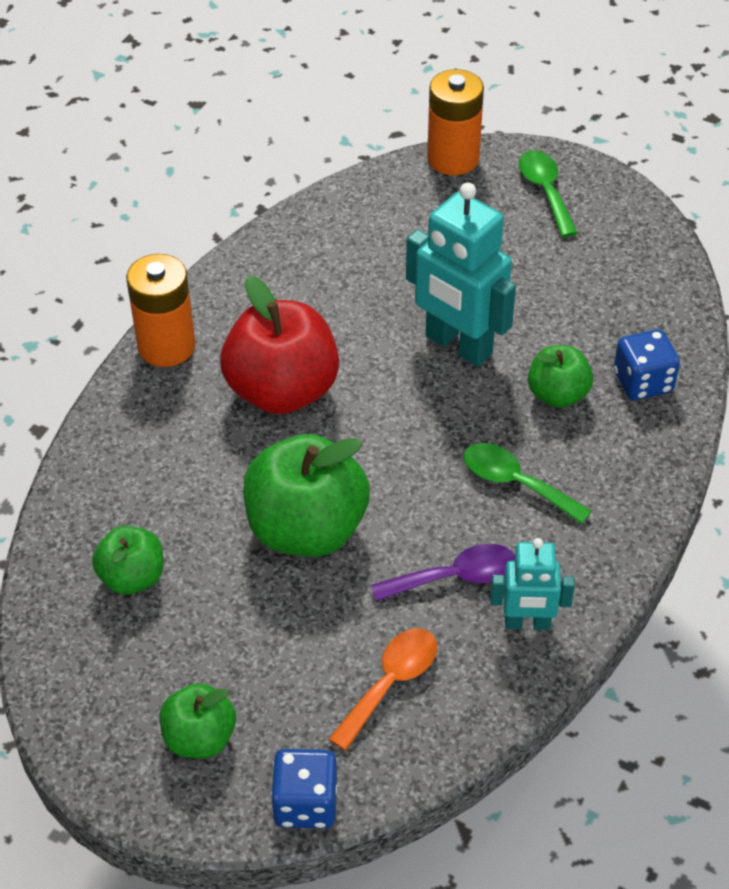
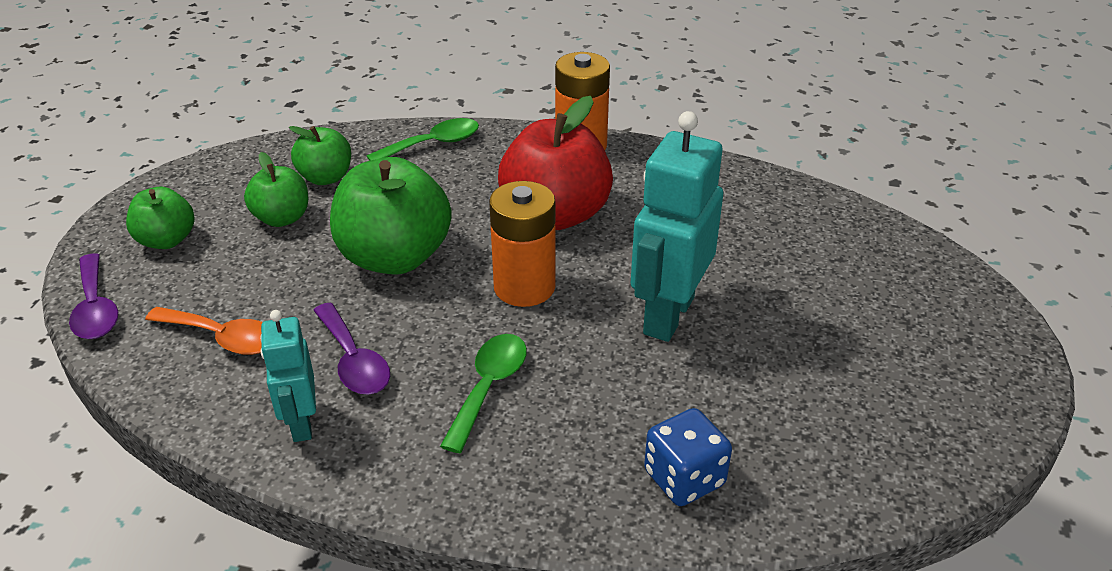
camera: 75 degrees right, 10 degrees down
blue dice [271,749,337,829] -> purple spoon [69,253,118,339]
orange battery [427,69,484,175] -> orange battery moved to [489,181,556,307]
green spoon [519,150,577,237] -> green spoon moved to [366,118,479,161]
green apple [528,345,593,408] -> green apple moved to [244,152,308,227]

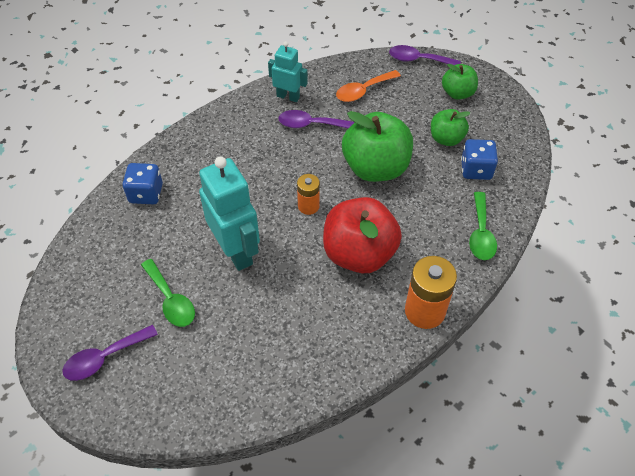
camera: 125 degrees right, 15 degrees up
green apple [289,126,351,185] -> blue dice [461,139,498,180]
green spoon [440,334,527,453] -> green spoon moved to [141,259,195,327]
orange battery [489,181,556,307] -> orange battery [297,174,320,215], size x0.59
none -> purple spoon [62,325,158,381]

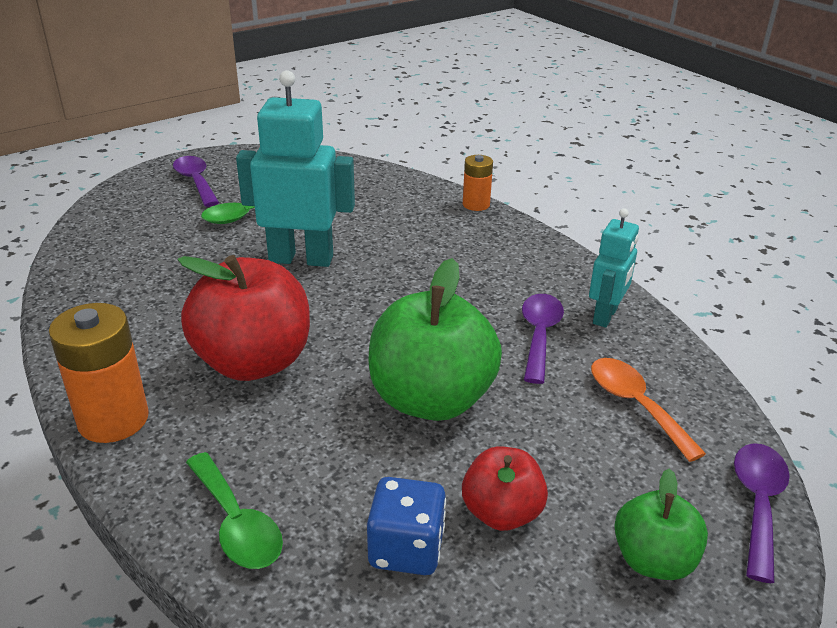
camera: 95 degrees right, 20 degrees down
blue dice [123,163,163,204] -> none
turquoise robot [199,156,260,271] -> turquoise robot turned 150 degrees counterclockwise [236,70,355,267]
orange battery [297,174,320,215] -> orange battery moved to [463,155,493,211]
green apple [431,109,470,146] -> red apple [462,446,548,531]
green spoon [469,192,497,260] -> green spoon turned 135 degrees counterclockwise [186,452,283,569]

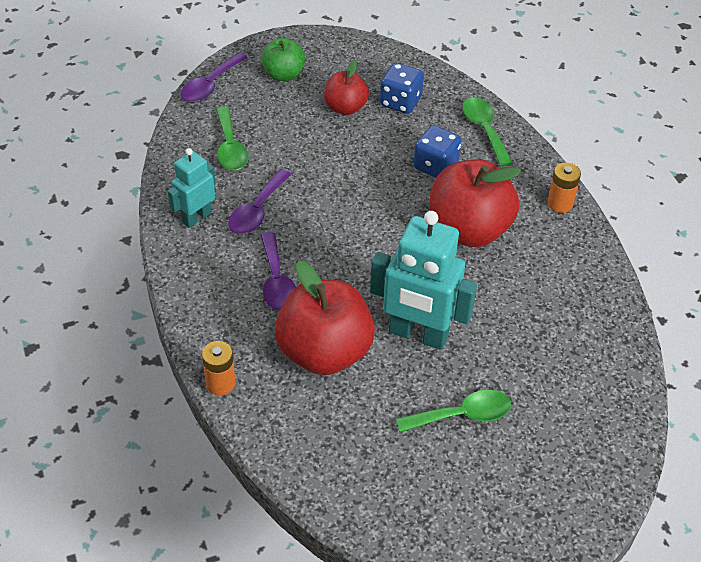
camera: 165 degrees left, 15 degrees up
orange battery [49,303,149,443] -> orange battery [547,163,581,213], size x0.59
purple spoon [173,156,219,207] -> purple spoon moved to [261,232,296,311]
green apple [368,258,502,421] -> none
orange spoon [591,358,706,462] -> green spoon [216,106,248,170]
none -> red apple [275,261,375,375]
none -> blue dice [413,125,462,178]

